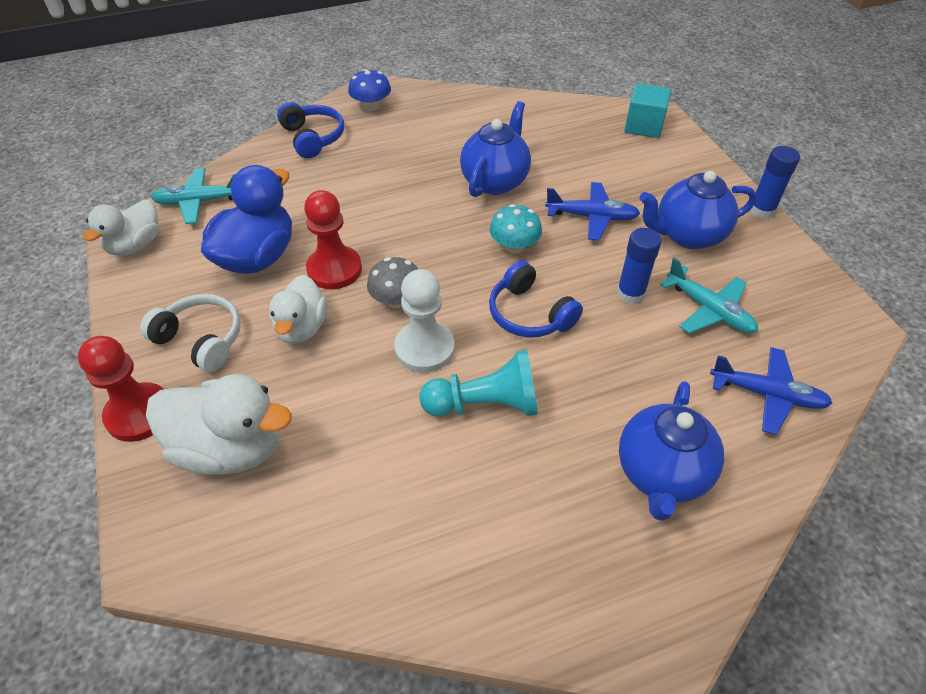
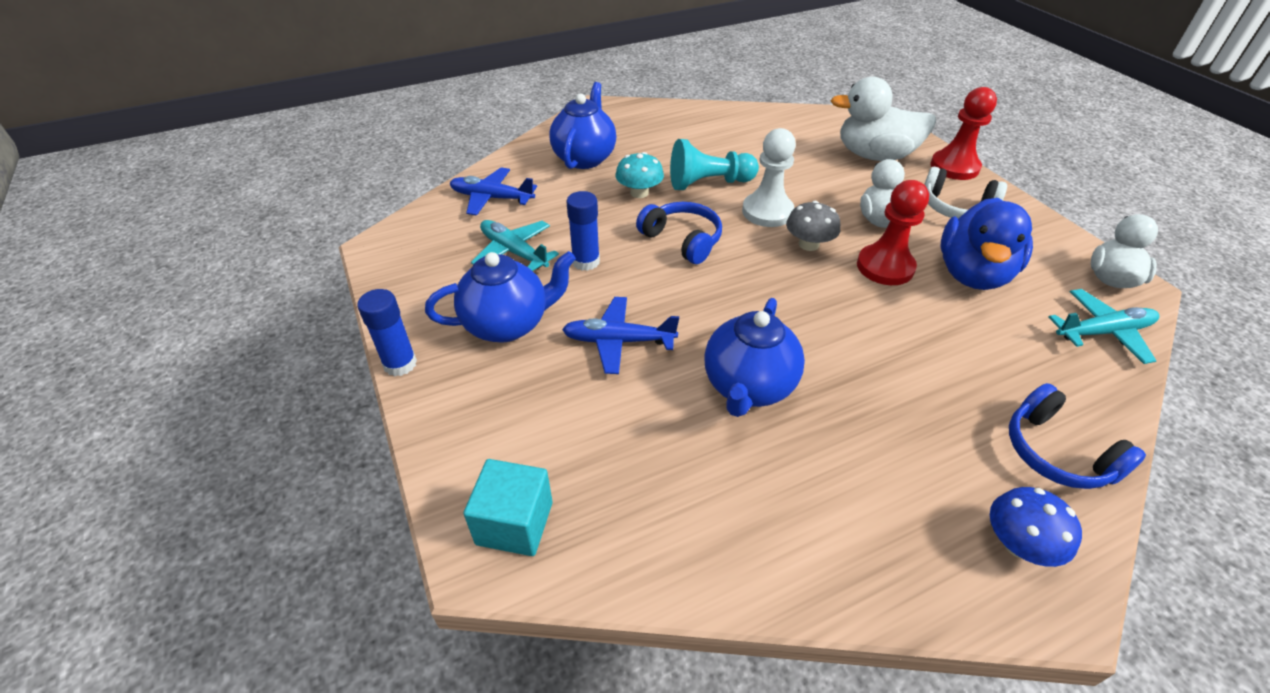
camera: 175 degrees right, 5 degrees down
turquoise mushroom [490,204,542,253] -> turquoise mushroom moved to [616,152,664,198]

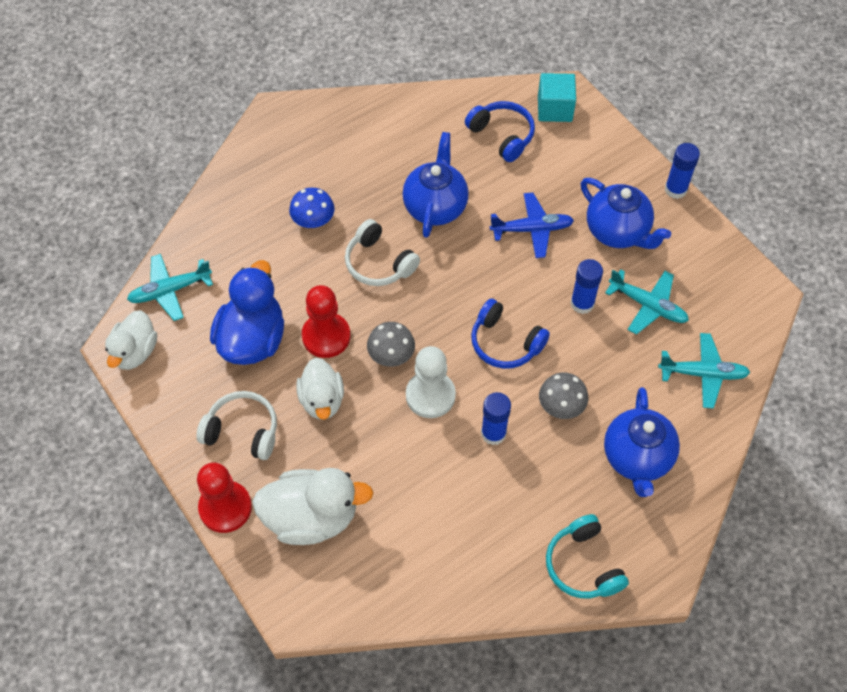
camera: 170 degrees right, 15 degrees up
blue teapot [425,251,576,342] -> blue teapot turned 105 degrees counterclockwise [581,178,671,249]
blue plane [449,168,537,216] -> turquoise plane [658,333,751,409]
turquoise mushroom [616,152,664,198] -> grey mushroom [539,372,588,419]
turquoise pawn [670,139,759,190] -> blue glue stick [481,392,511,445]
blue mushroom [990,487,1082,567] -> blue mushroom moved to [289,188,335,228]
blue headphones [1009,383,1146,489] -> blue headphones moved to [465,101,535,162]
none -> white headphones [345,219,420,286]
none -> turquoise headphones [546,514,629,598]

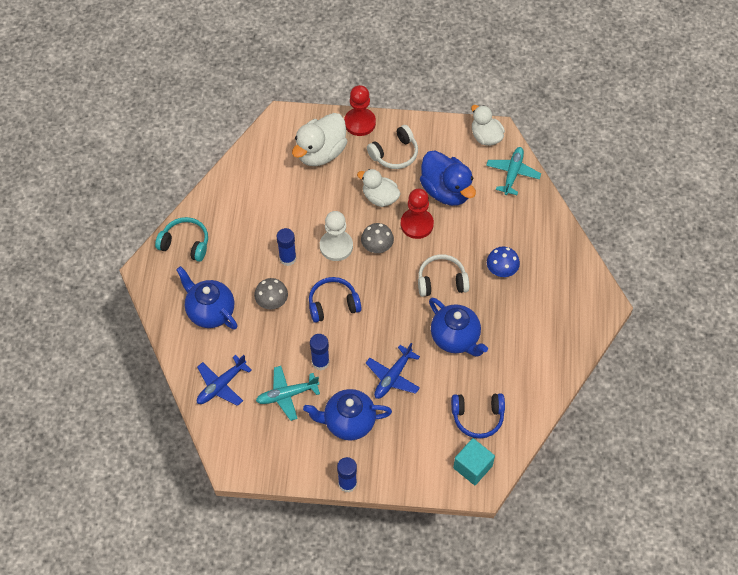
camera: 130 degrees right, 0 degrees up
turquoise plane [658,333,751,409] -> blue plane [197,355,252,406]

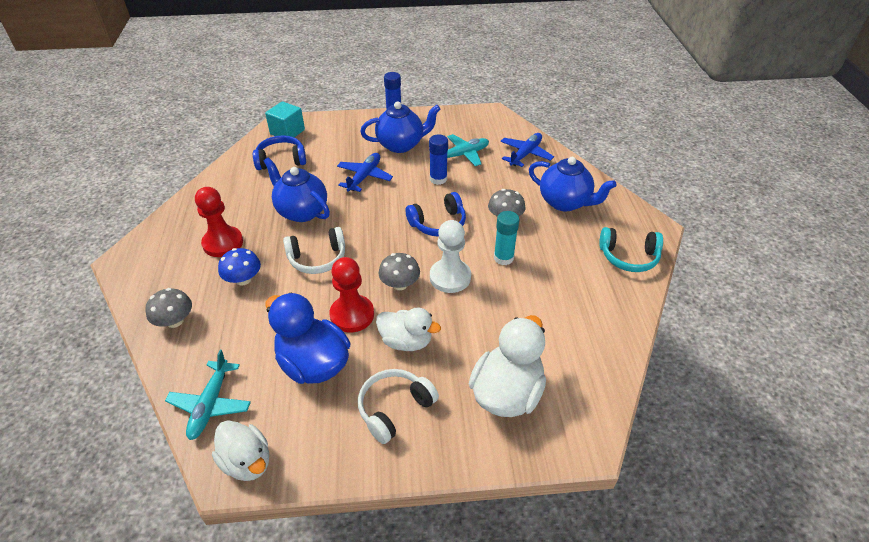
camera: 170 degrees right, 15 degrees down
blue glue stick [277,228,296,266] -> turquoise glue stick [494,211,519,265]
red pawn [344,85,376,136] -> red pawn moved to [195,187,243,257]
none -> grey mushroom [145,288,192,328]

